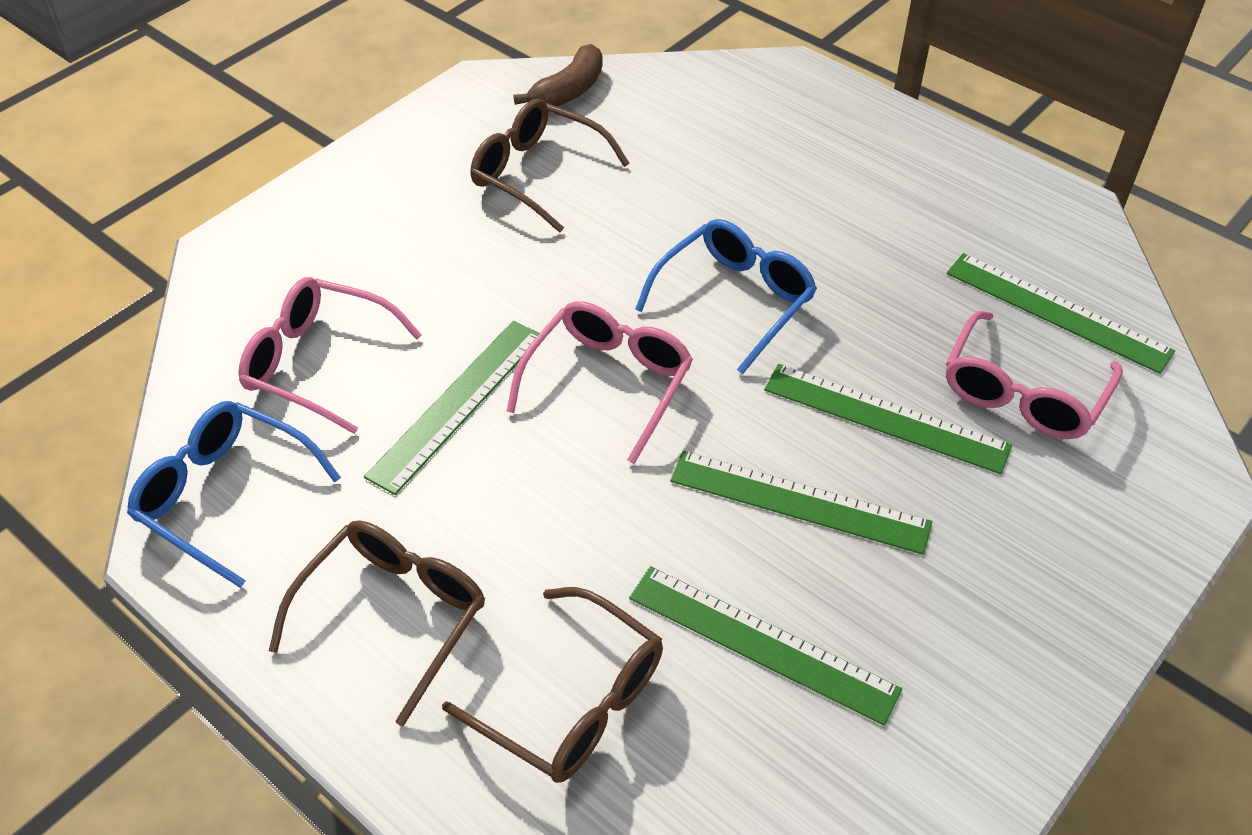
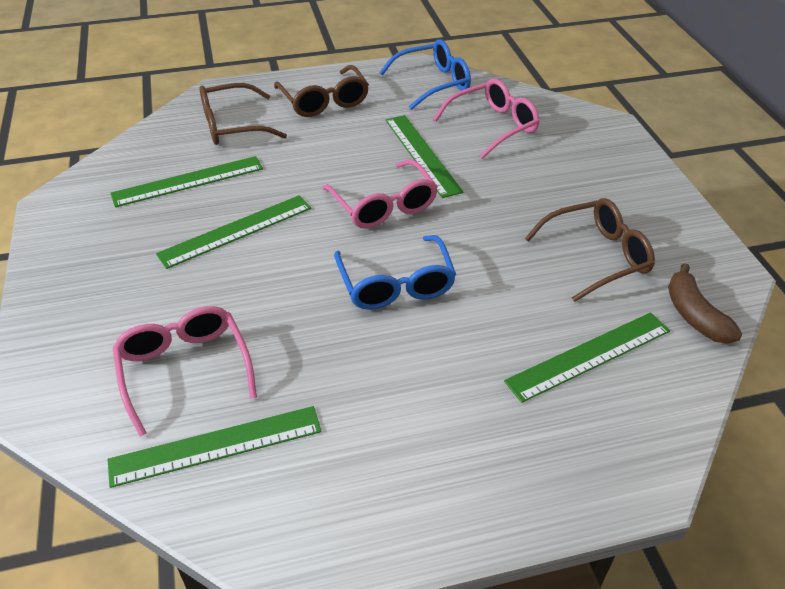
camera: 125 degrees right, 5 degrees down
green ruler [764,364,1012,474] -> green ruler moved to [504,313,670,403]

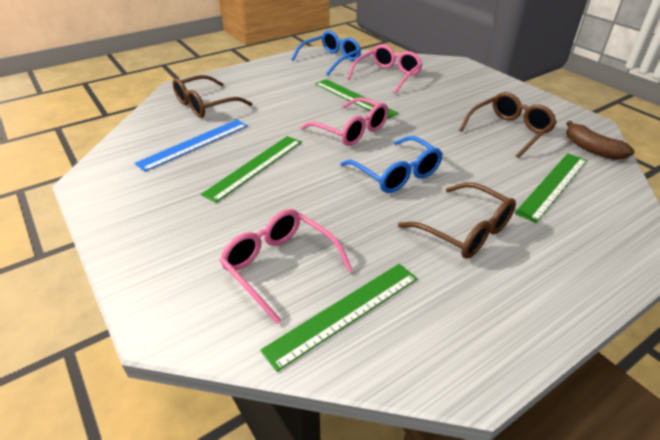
camera: 20 degrees left, 5 degrees down
green ruler [111,156,263,207] -> blue ruler [135,119,248,172]
brown glasses [274,65,369,117] -> brown glasses moved to [398,182,516,259]

